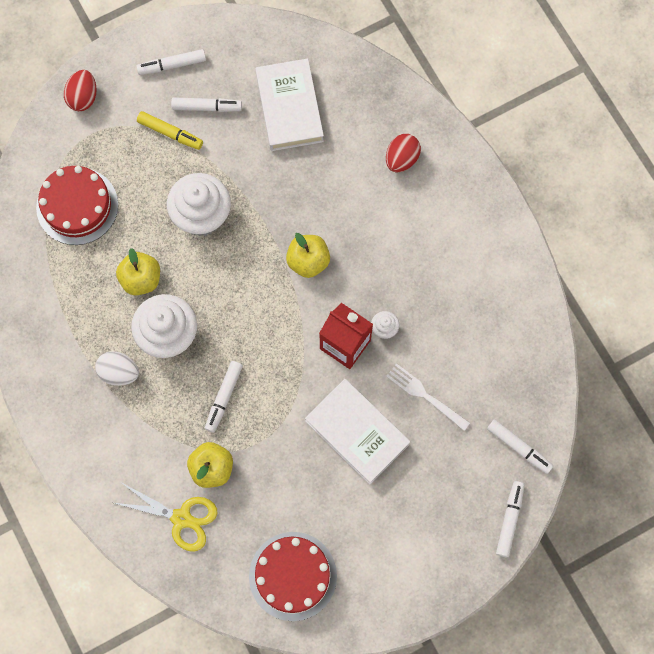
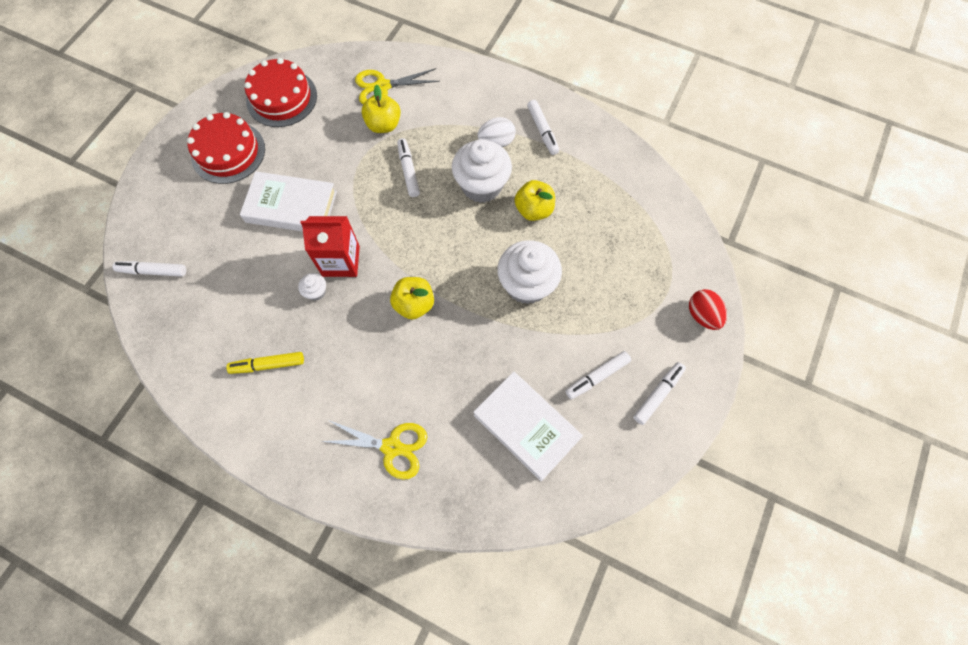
camera: 145 degrees right, 5 degrees down
red cake [36,166,118,245] -> red cake moved to [187,112,265,184]
yellow marker [137,111,203,150] -> yellow marker moved to [226,352,304,374]
red egg [386,134,421,172] -> yellow scissors [320,420,427,480]
white fork [386,363,470,431] -> none
white marker [496,481,524,558] -> white marker moved to [527,100,559,155]

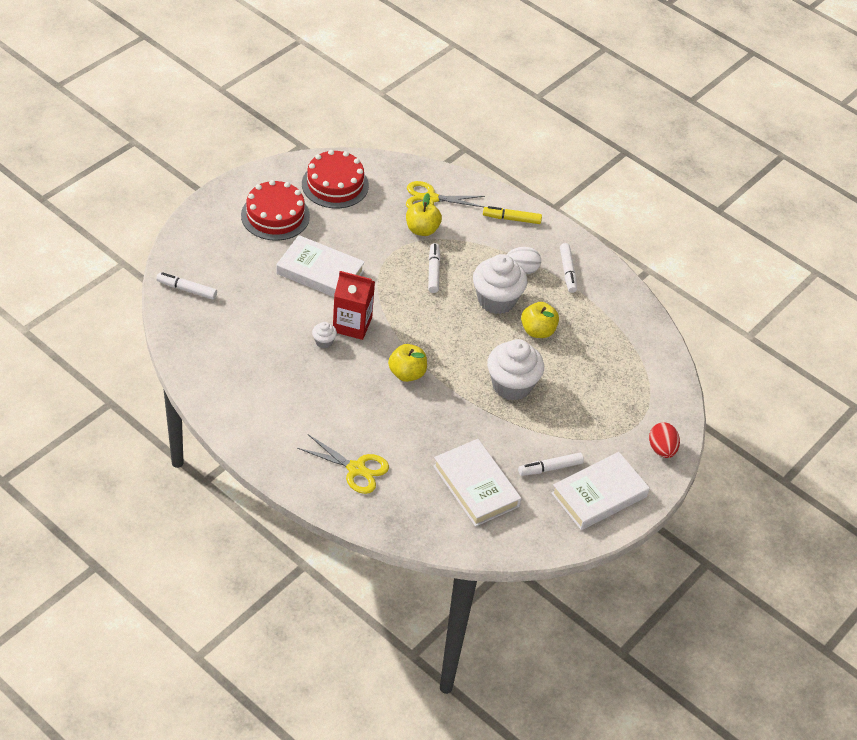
camera: 10 degrees right, 20 degrees down
yellow marker [226,352,304,374] -> yellow marker moved to [483,206,542,224]
white marker [633,362,686,425] -> white book [551,452,650,530]

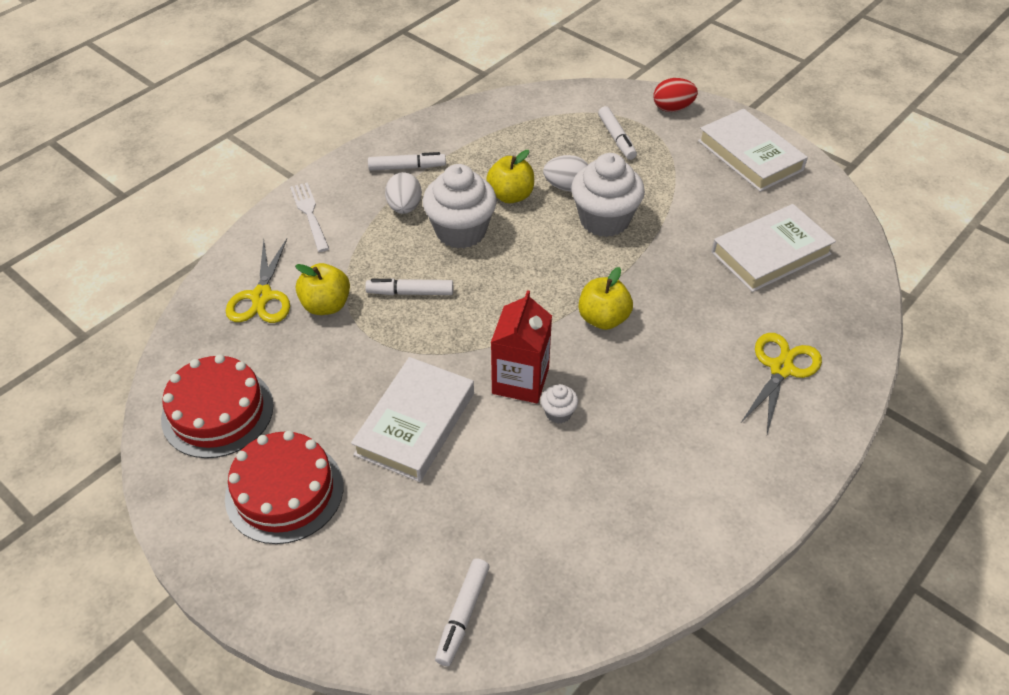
camera: 85 degrees left, 0 degrees up
yellow marker [483,206,542,224] -> white fork [290,182,329,252]
white marker [518,453,584,476] -> white marker moved to [598,106,637,160]
none -> white egg [543,155,588,192]

